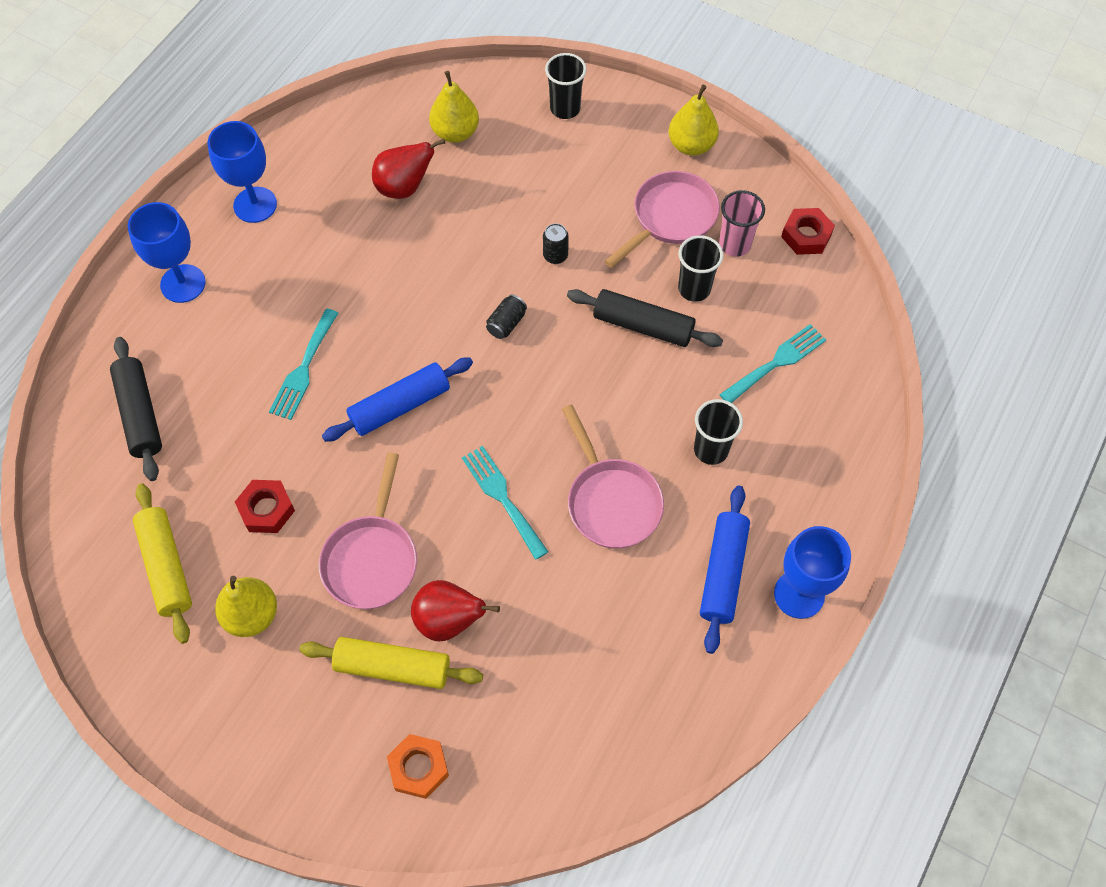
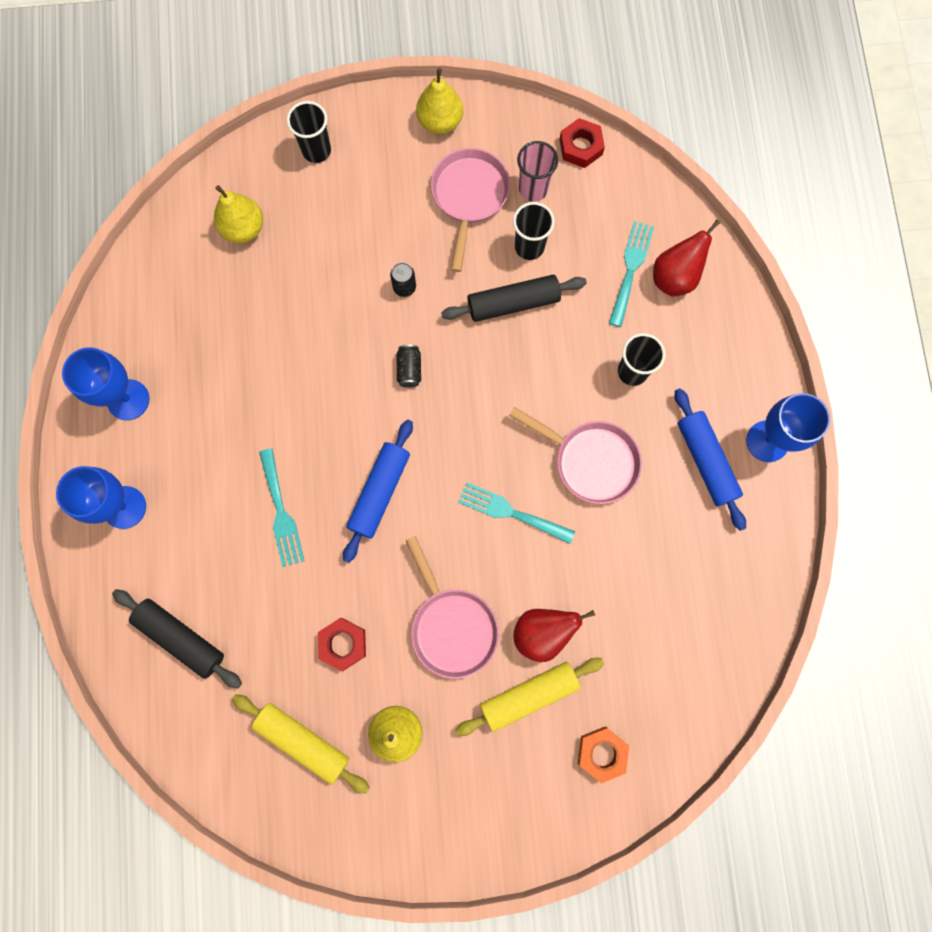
camera: 35 degrees left, 15 degrees up
red pear [372,138,446,199] -> red pear moved to [653,219,720,296]

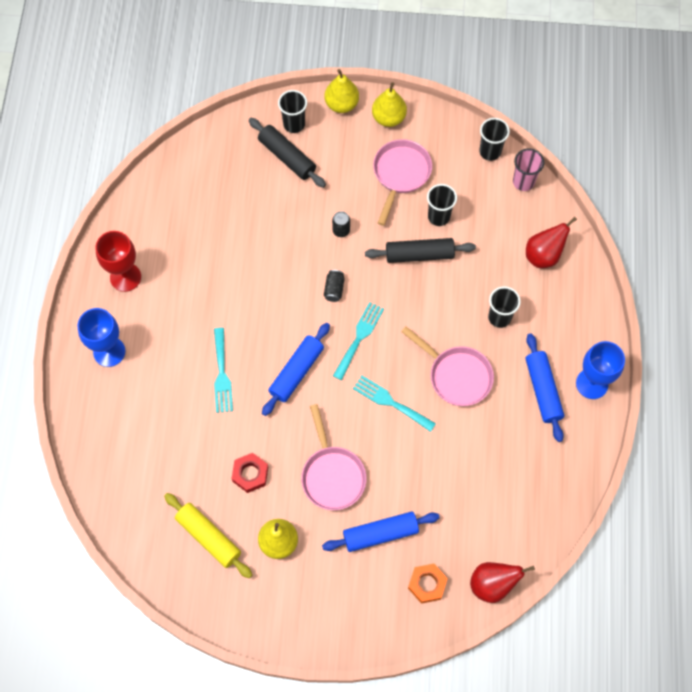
camera: 10 degrees right, 10 degrees down
blue goblet [62,347,149,420] -> red goblet [95,231,141,292]
black rolling pin [112,589,242,688] -> black rolling pin moved to [249,118,326,188]
yellow pear [214,185,263,243] -> yellow pear moved to [325,69,359,113]
yellow rolling pin [456,658,604,736] -> blue rolling pin [322,511,440,552]
red pear [513,609,595,662] -> red pear moved to [470,562,535,603]
pink cup [517,141,558,202] -> pink cup moved to [513,148,544,191]
red nut [559,118,605,168] -> black cup [479,118,510,161]
turquoise fork [609,221,654,327] -> turquoise fork moved to [333,302,384,380]

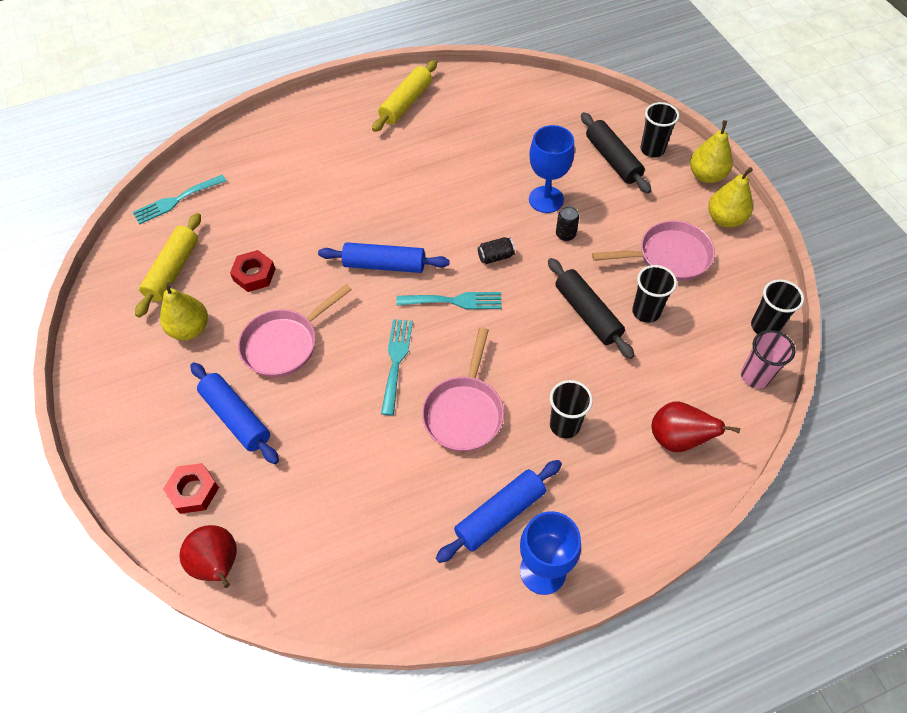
camera: 65 degrees right, 10 degrees down
blue goblet [77,308,125,367] -> blue goblet moved to [529,125,575,213]
red goblet [95,231,141,292] -> yellow rolling pin [372,60,437,132]
turquoise fork [214,328,233,413] -> turquoise fork moved to [133,175,226,225]
black rolling pin [249,118,326,188] -> black rolling pin turned 45 degrees counterclockwise [581,112,651,193]
orange nut [408,564,448,604] -> red nut [163,463,219,514]

